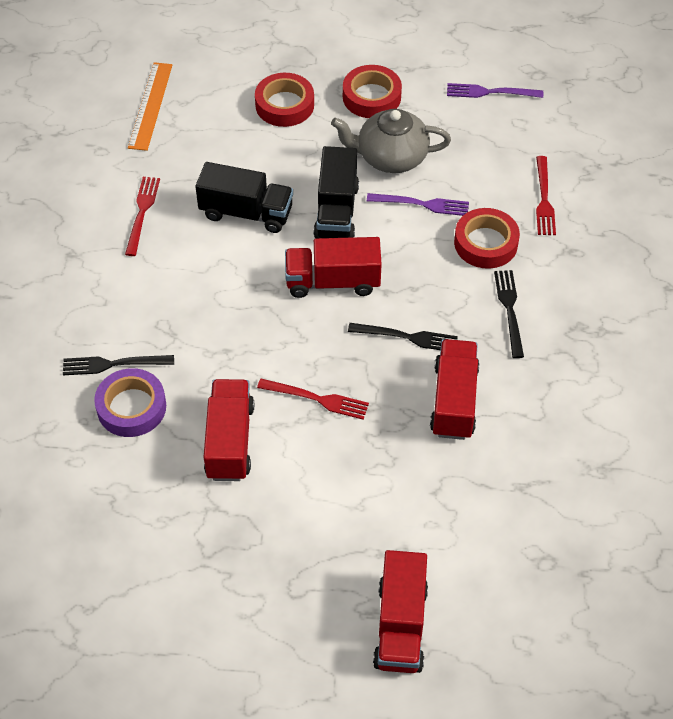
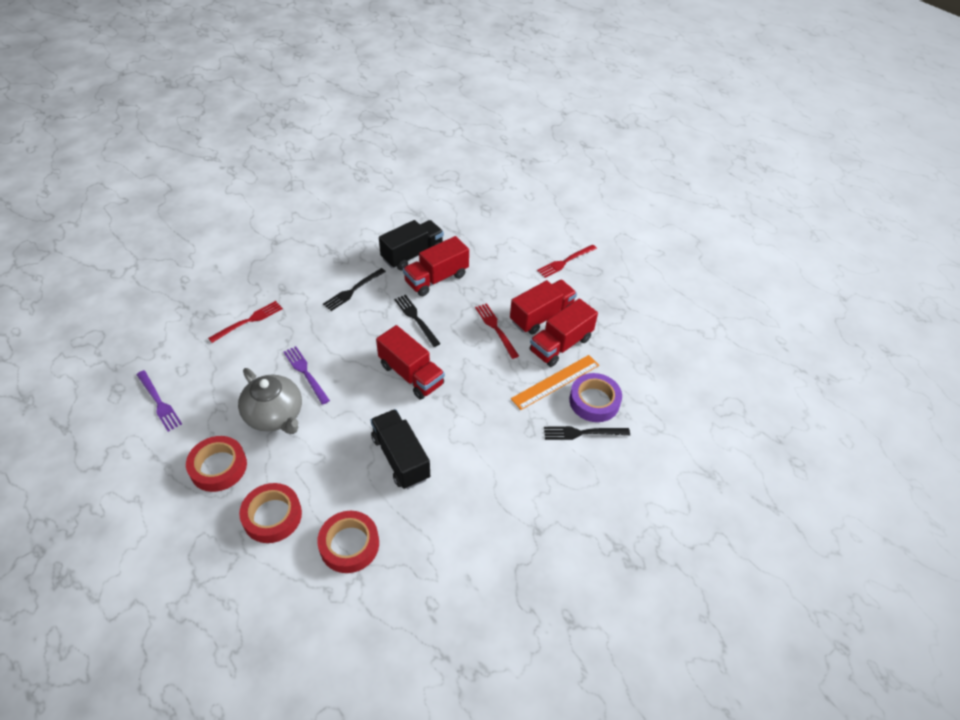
camera: 135 degrees left, 5 degrees down
black fork [63,355,174,375] -> black fork turned 135 degrees clockwise [544,426,630,440]
red fork [125,177,160,256] -> red fork moved to [537,245,597,278]
orange ruler [128,62,172,151] -> orange ruler moved to [511,355,599,410]
black truck [313,146,359,239] -> black truck moved to [379,220,444,270]
red truck [373,550,428,673] -> red truck moved to [510,280,577,335]
red tape [454,208,520,269] -> red tape moved to [317,511,379,573]

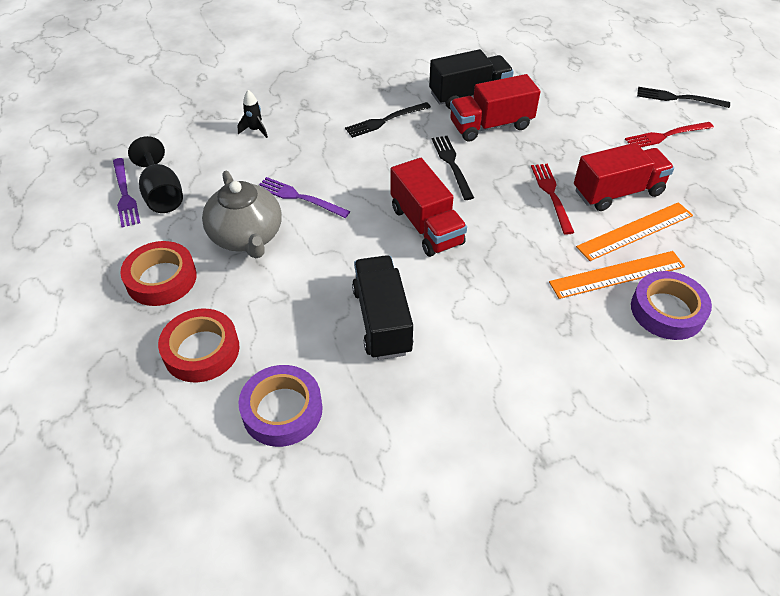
camera: 20 degrees right, 0 degrees up
red fork [208,301,283,343] -> black rocket [238,90,268,138]
purple fork [284,346,330,405] -> purple fork turned 45 degrees counterclockwise [259,177,350,218]
red tape [317,511,379,573] -> purple tape [239,365,323,447]
red truck [529,299,598,367] -> orange ruler [576,202,693,261]
black fork [544,426,630,440] -> black fork moved to [637,87,730,108]
none -> black goblet [128,136,183,213]

